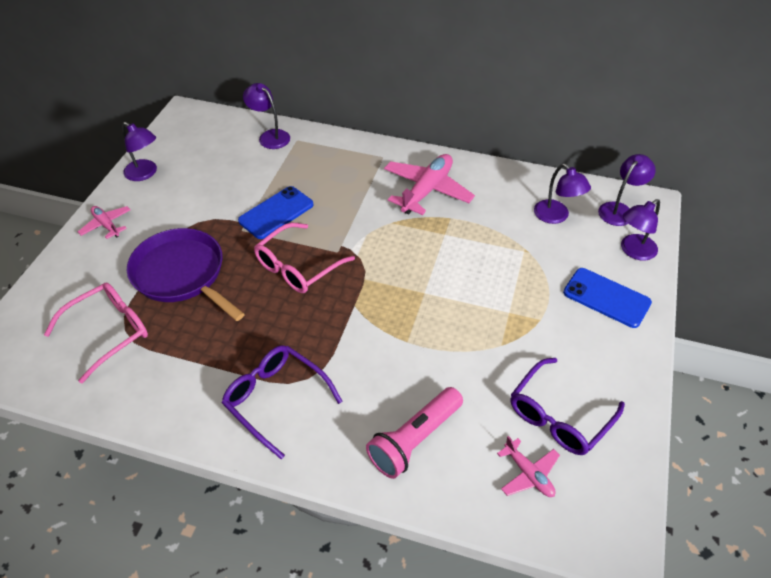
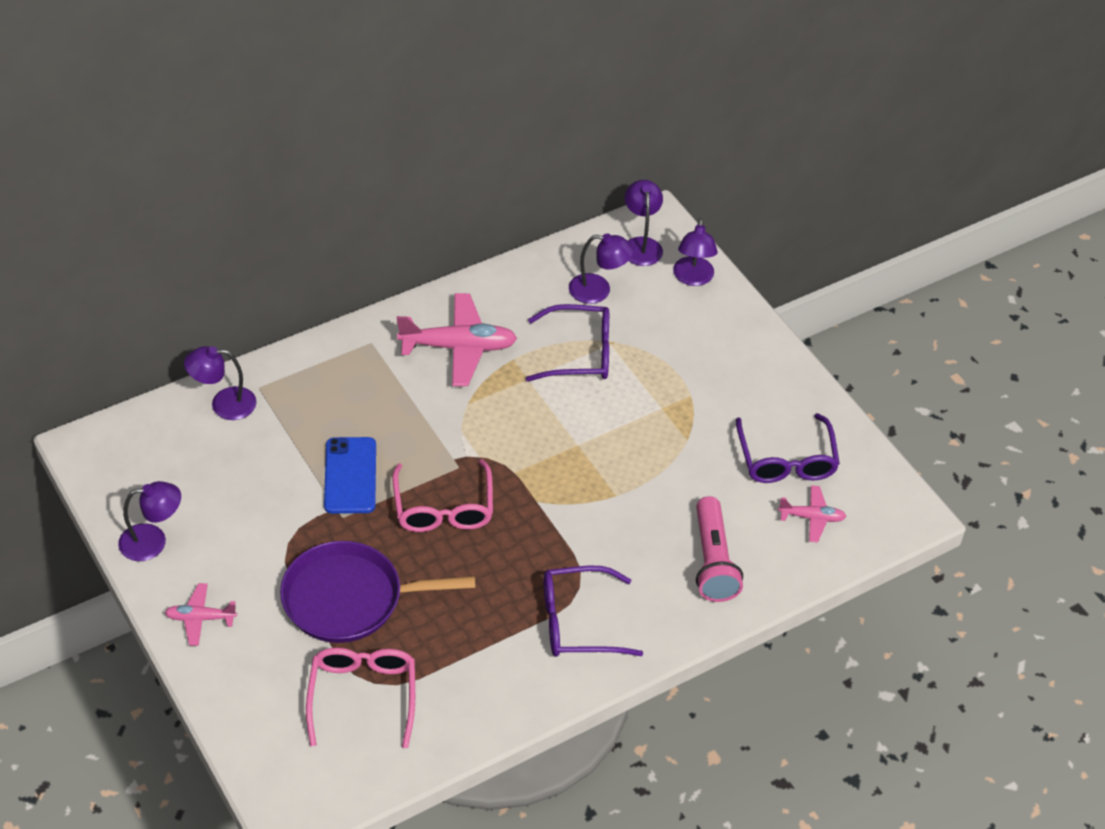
camera: 50 degrees left, 0 degrees up
pink plane [384,154,475,215] -> pink plane turned 105 degrees clockwise [397,293,517,386]
blue phone [563,268,652,328] -> none
none -> purple glasses [526,304,609,382]

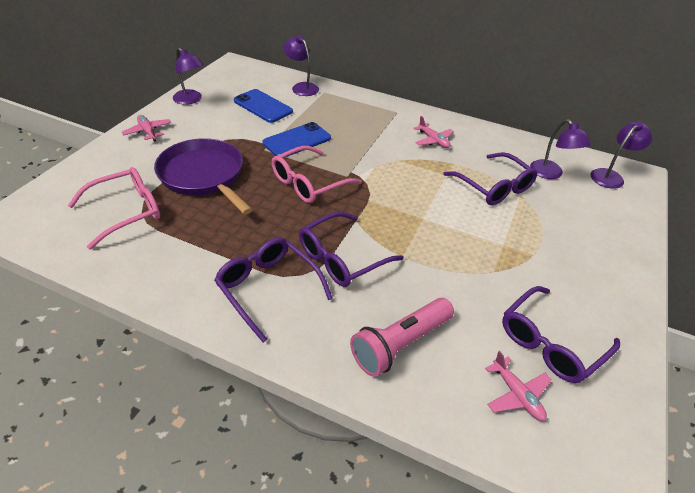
camera: 55 degrees right, 5 degrees down
pink plane [397,293,517,386] -> pink plane [413,116,454,148], size x0.54
purple lamp [673,218,718,286] -> none
none -> blue phone [234,89,293,123]
none -> purple glasses [299,212,404,287]

